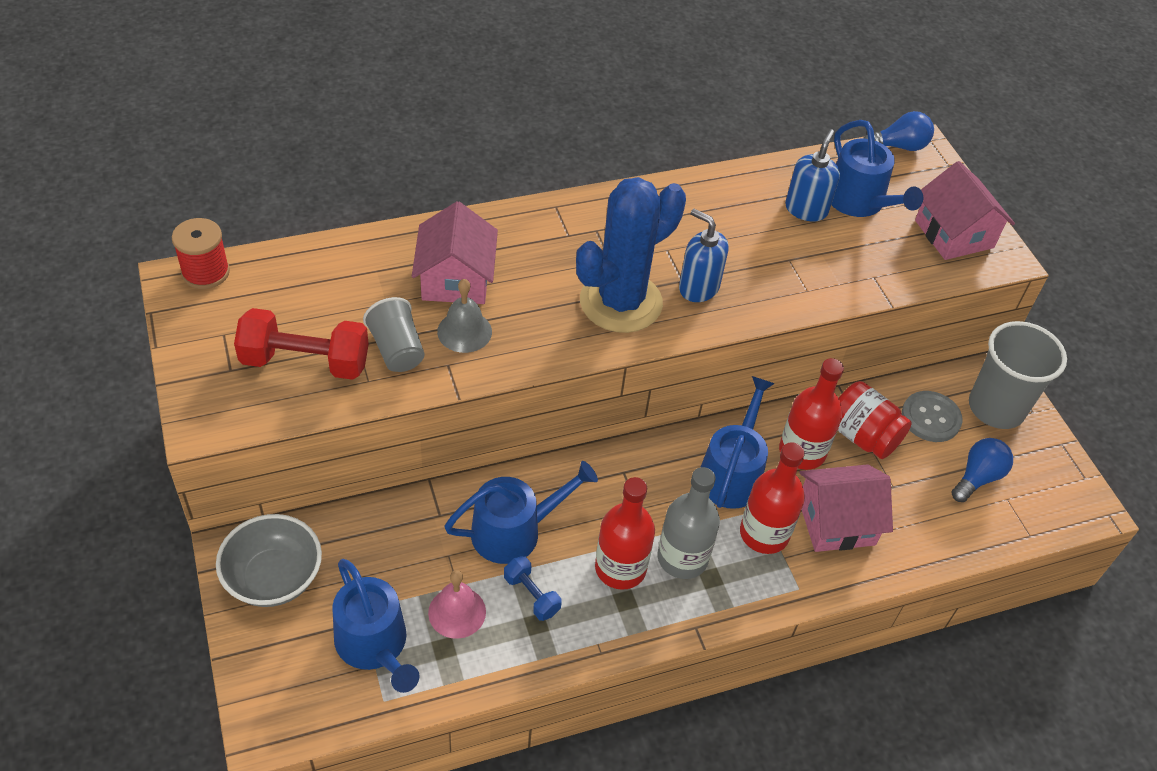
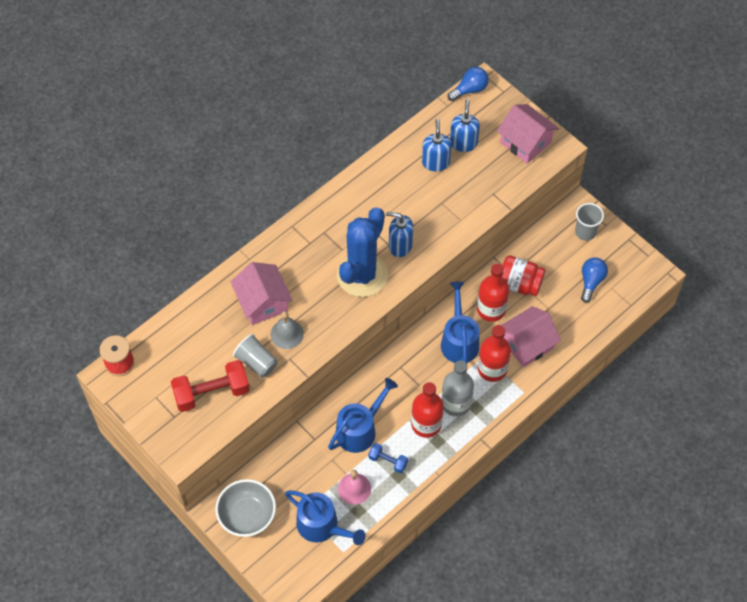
camera: 20 degrees left, 10 degrees up
blue watering can [831,120,923,217] -> blue soap dispenser [450,99,480,152]
grey button [902,391,963,442] -> none
grey cup [969,321,1067,429] -> grey cup [575,203,604,241], size x0.60

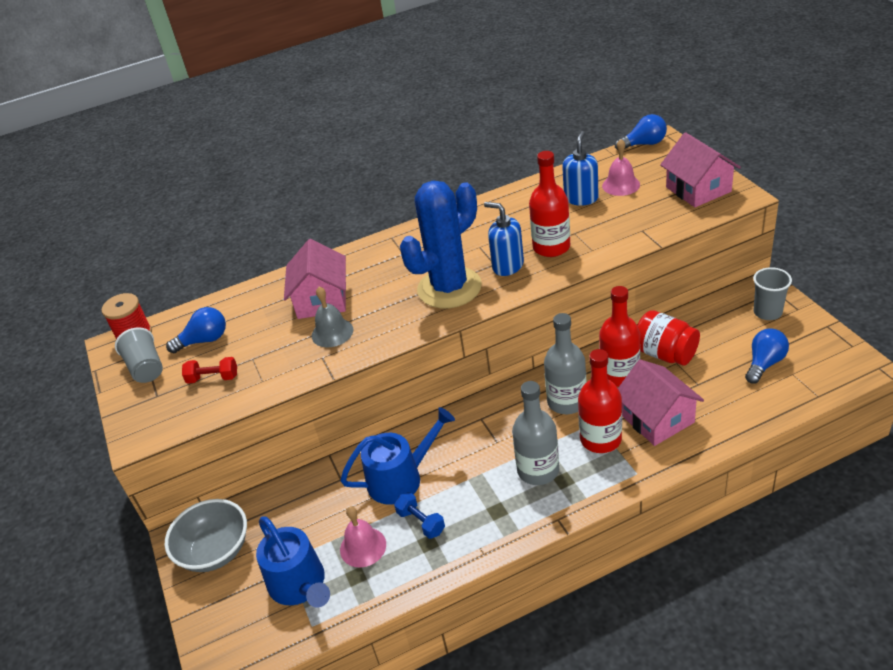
camera: 25 degrees right, 20 degrees down
red dumbbell [171,360,250,412] -> red dumbbell [182,357,237,384], size x0.53
grey cup [233,334,278,378] -> grey cup moved to [115,327,163,383]
red bottle [411,382,444,438] -> red bottle moved to [529,151,570,257]
blue watering can [441,282,479,364] -> grey bottle [544,313,586,414]
blue soap dispenser [450,99,480,152] -> pink bell [602,139,640,196]
pink house [502,306,561,367] -> pink house turned 75 degrees clockwise [618,359,704,446]
none -> blue light bulb [166,307,226,353]

